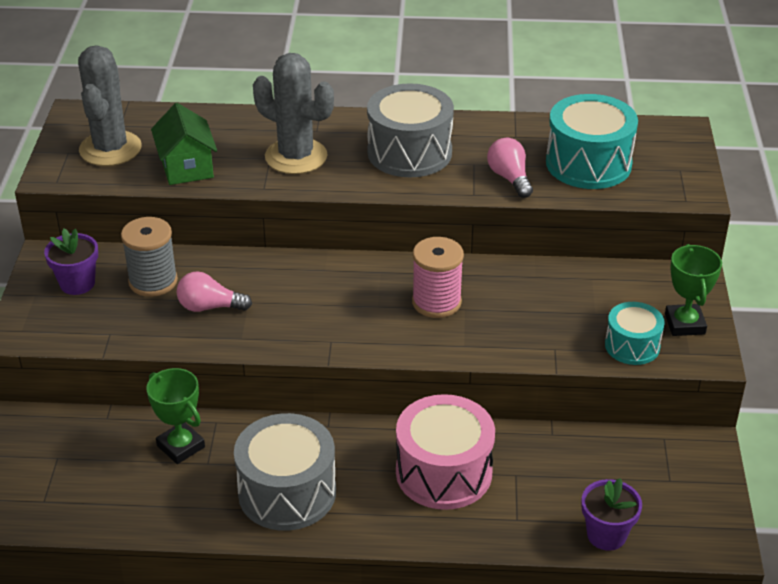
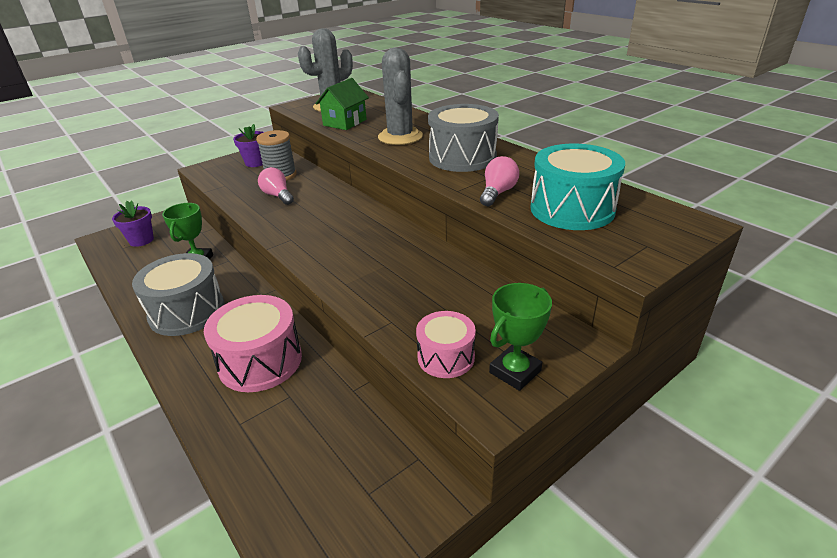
camera: 50 degrees right, 5 degrees down
pink spool [412,237,464,318] -> none
purple flower pot [581,478,642,551] -> purple flower pot moved to [112,200,154,247]
turquoise drum [605,302,664,365] -> pink drum [416,311,476,378]

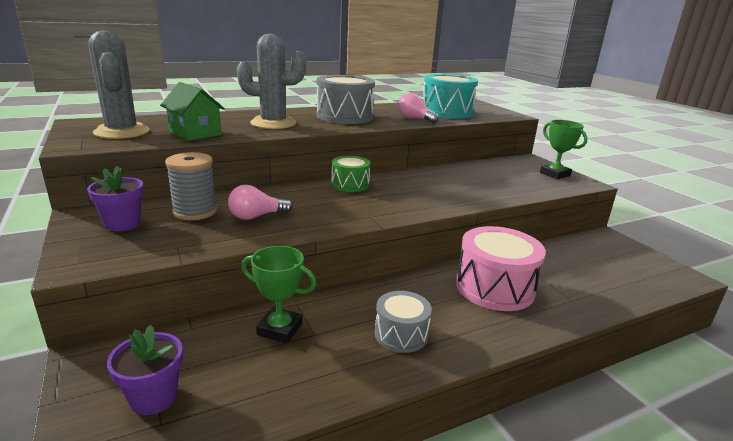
camera: 80 degrees left, 10 degrees down
grey drum [132,253,225,336] -> grey drum [375,291,432,353], size x0.59
pink drum [416,311,476,378] -> none
none -> green drum [331,156,371,192]

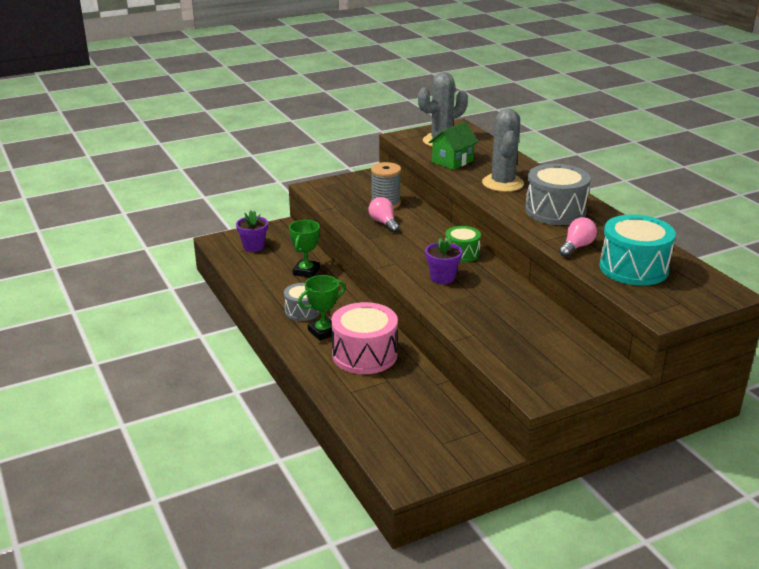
camera: 90 degrees right, 5 degrees up
purple flower pot [87,166,144,231] -> purple flower pot moved to [425,237,462,284]
green trophy [540,120,588,179] -> green trophy moved to [298,275,346,341]

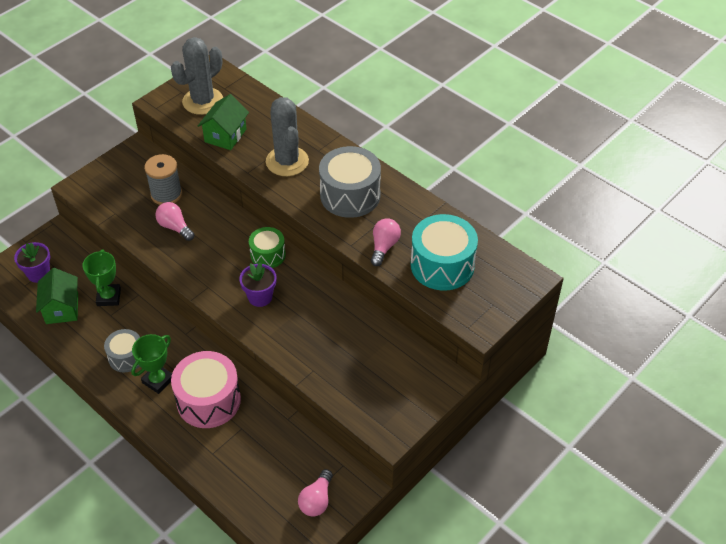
camera: 20 degrees left, 20 degrees up
none -> green house [36,268,78,324]
none -> pink light bulb [298,469,333,517]

